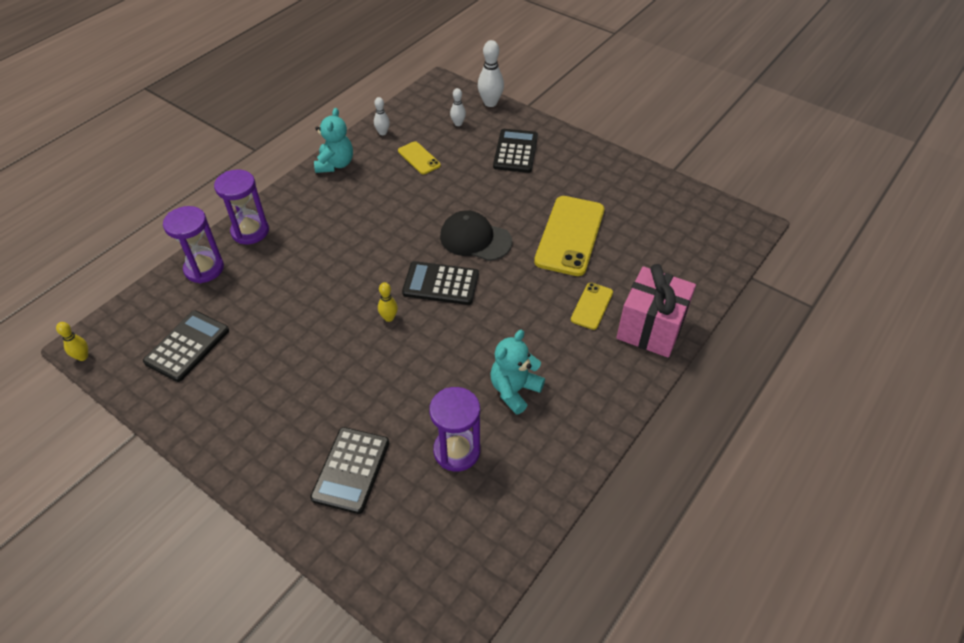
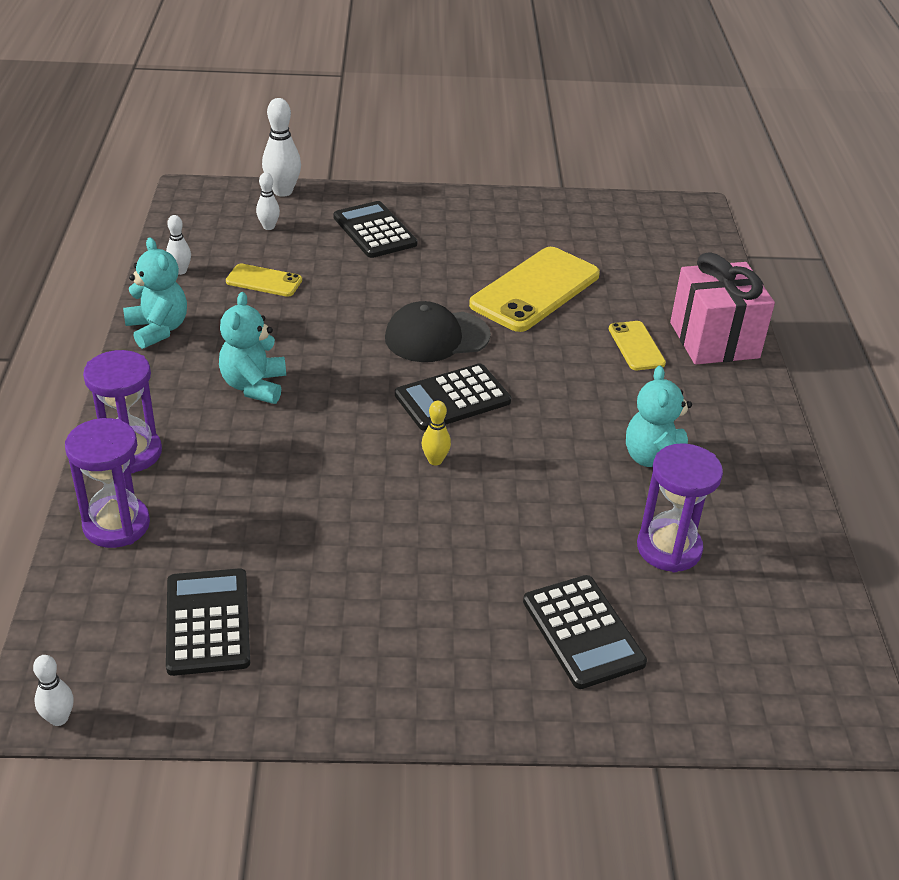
camera: 40 degrees left, 10 degrees down
yellow bowling pin [56,322,88,361] -> white bowling pin [33,655,74,726]
yellow phone [534,196,604,276] -> yellow phone turned 60 degrees clockwise [469,247,600,332]
none -> turquoise teddy bear [219,292,286,404]

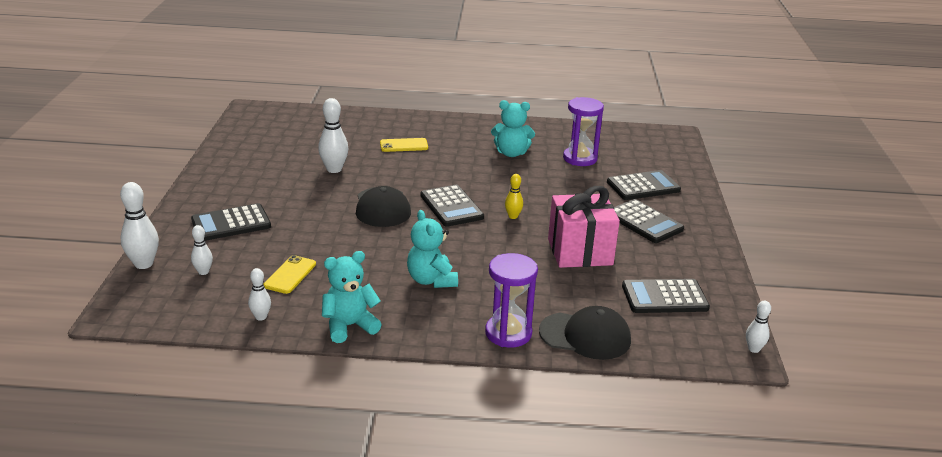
camera: 85 degrees left, 10 degrees down
purple hourglass [65,418,150,548] -> black cap [539,306,631,360]
turquoise teddy bear [219,292,286,404] -> turquoise teddy bear turned 60 degrees clockwise [407,210,458,288]
yellow phone [469,247,600,332] -> white bowling pin [318,98,348,173]
pink gift [670,252,775,364] -> pink gift moved to [548,186,620,268]
none -> black calculator [614,199,684,243]

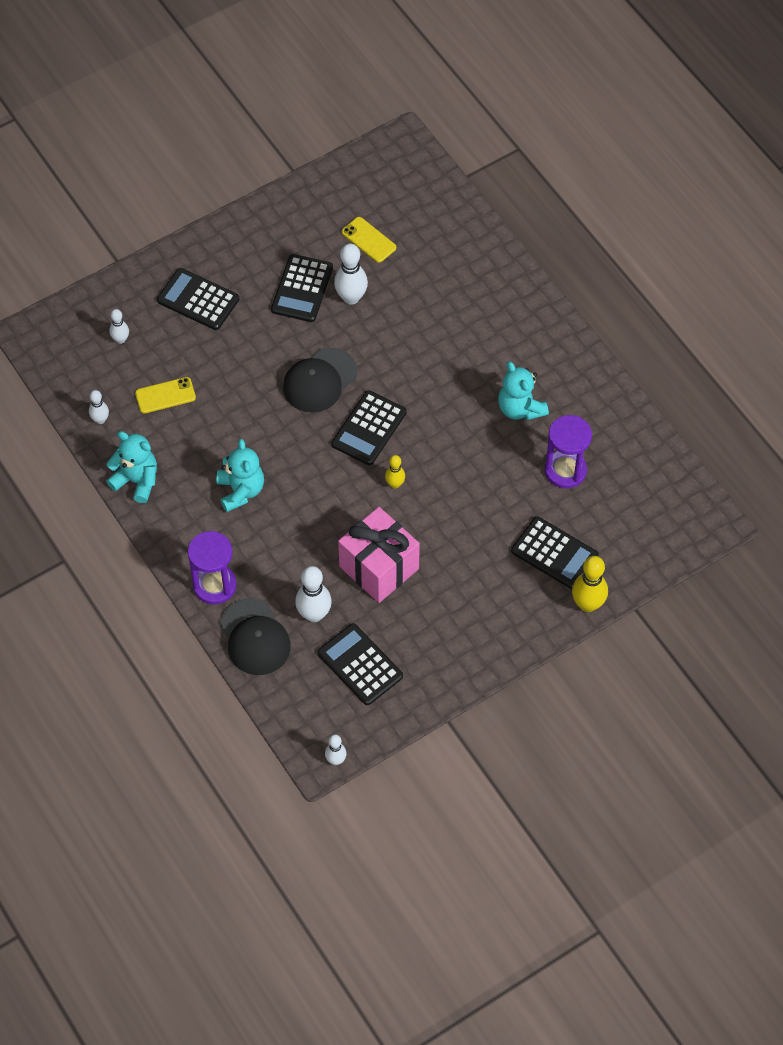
camera: 55 degrees right, 30 degrees up
white bowling pin [120,182,159,269] -> white bowling pin moved to [295,566,332,622]
yellow phone [380,138,428,152] -> yellow phone moved to [342,217,396,263]
turquoise teddy bear [407,210,458,288] -> turquoise teddy bear turned 135 degrees clockwise [217,439,264,512]
black calculator [614,199,684,243] -> black calculator moved to [271,254,333,322]
none -> yellow bowling pin [572,556,608,612]

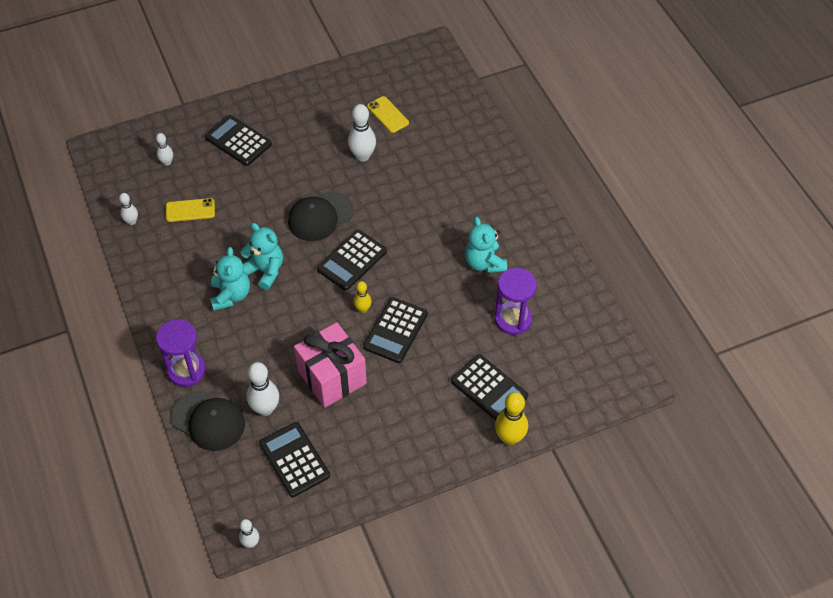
camera: 10 degrees right, 5 degrees down
turquoise teddy bear [106,431,157,503] -> turquoise teddy bear moved to [240,223,283,290]
black cap [220,598,291,675] -> black cap turned 45 degrees counterclockwise [172,391,245,451]
black calculator [271,254,333,322] -> black calculator moved to [363,297,428,363]

